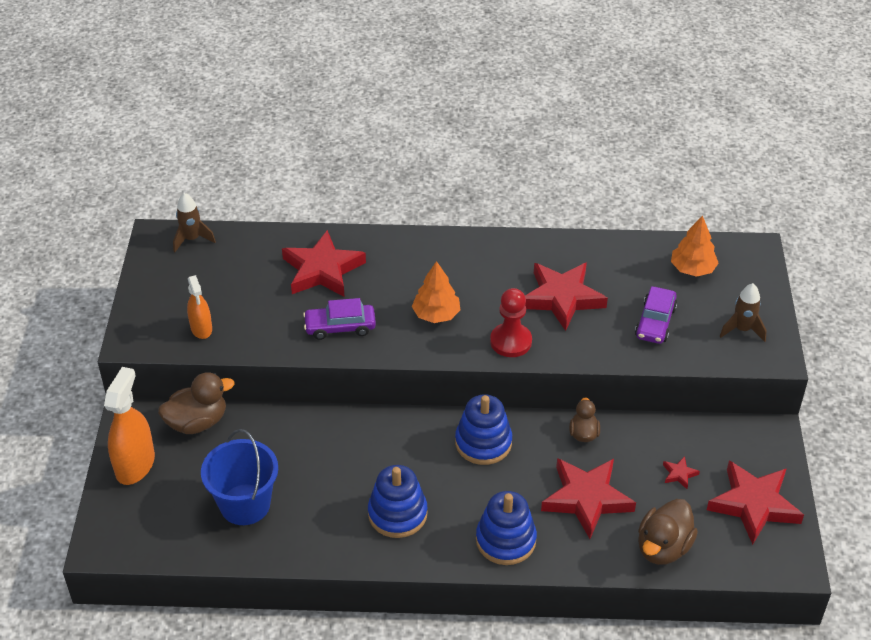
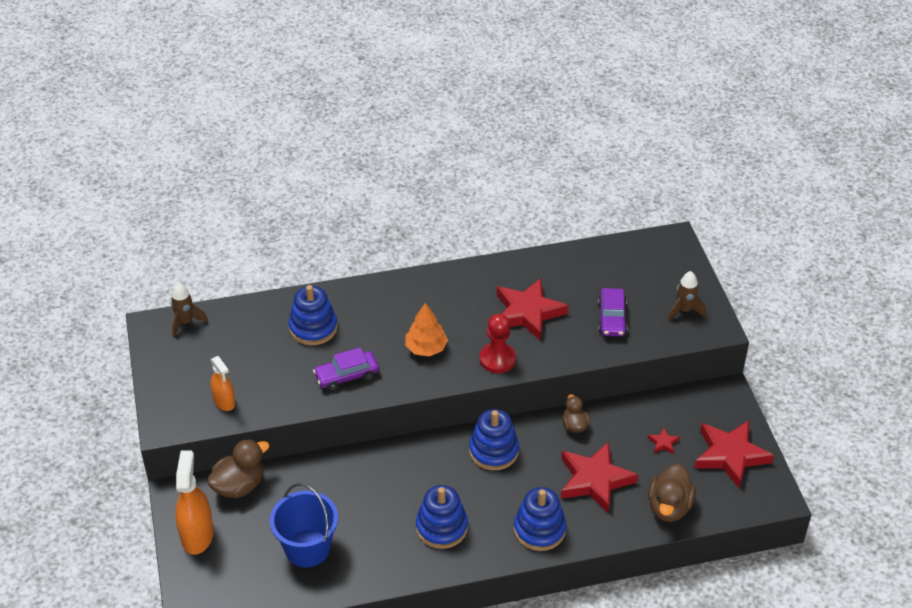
camera: 15 degrees left, 0 degrees up
red star [282,230,366,297] -> blue stacking toy [289,285,337,345]
orange tree [671,215,719,277] -> none

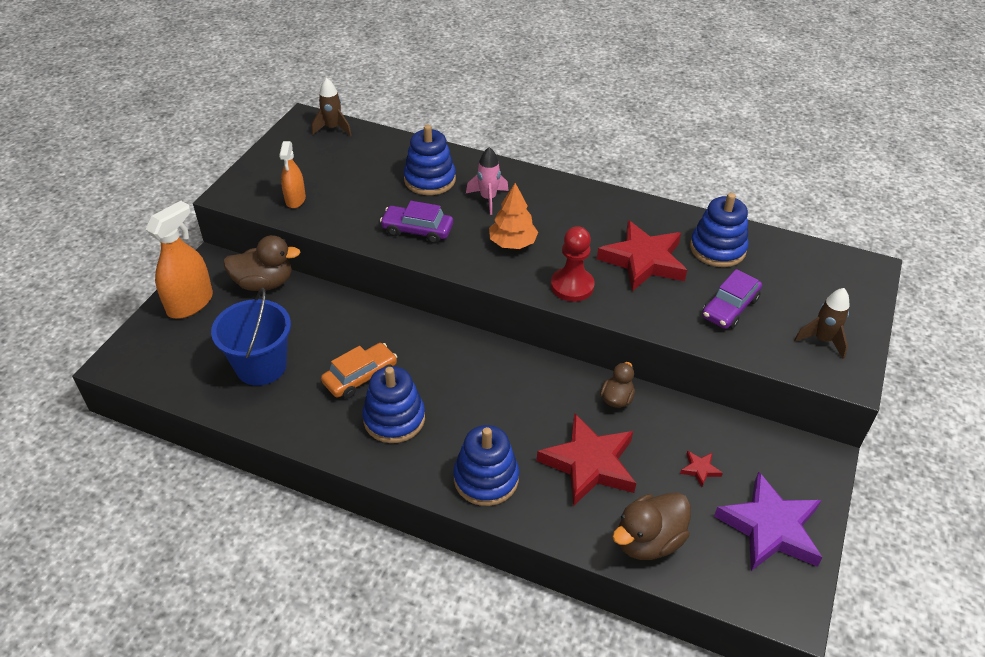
camera: 35 degrees right, 0 degrees up
blue stacking toy [469,409,519,470] -> blue stacking toy moved to [690,193,749,267]
red star [694,420,774,488] -> purple star [714,471,823,571]
none -> orange car [321,343,397,399]
none -> pink rocket [466,147,509,215]

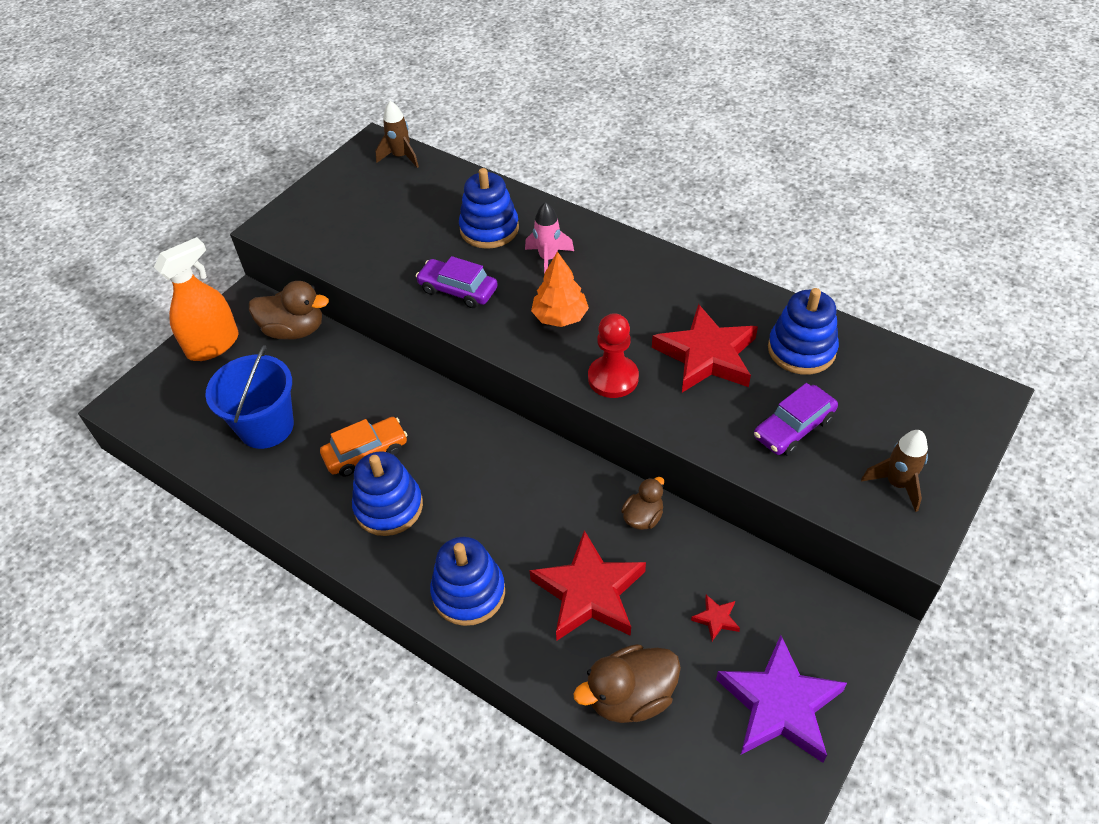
camera: 15 degrees right, 5 degrees up
orange spray bottle [279,141,306,208] -> none

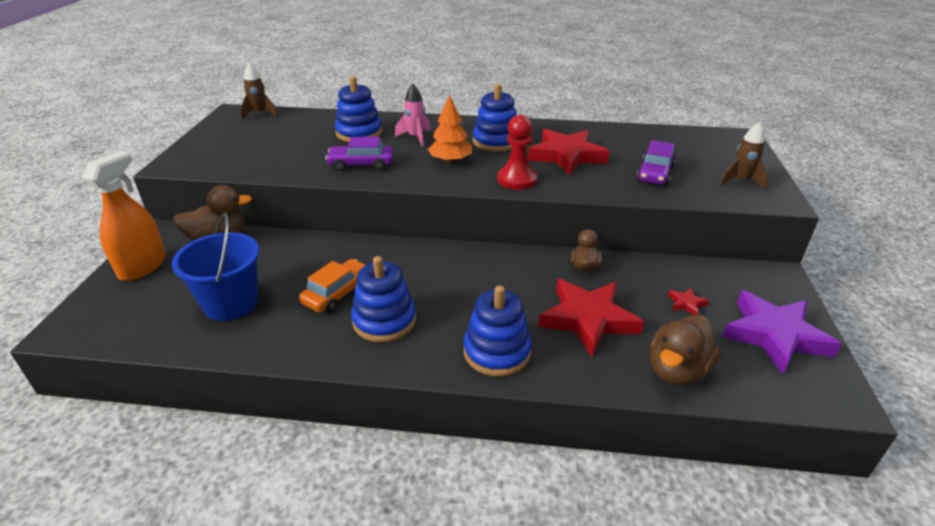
camera: 30 degrees left, 15 degrees down
blue stacking toy [768,288,839,375] -> blue stacking toy moved to [473,84,517,152]

